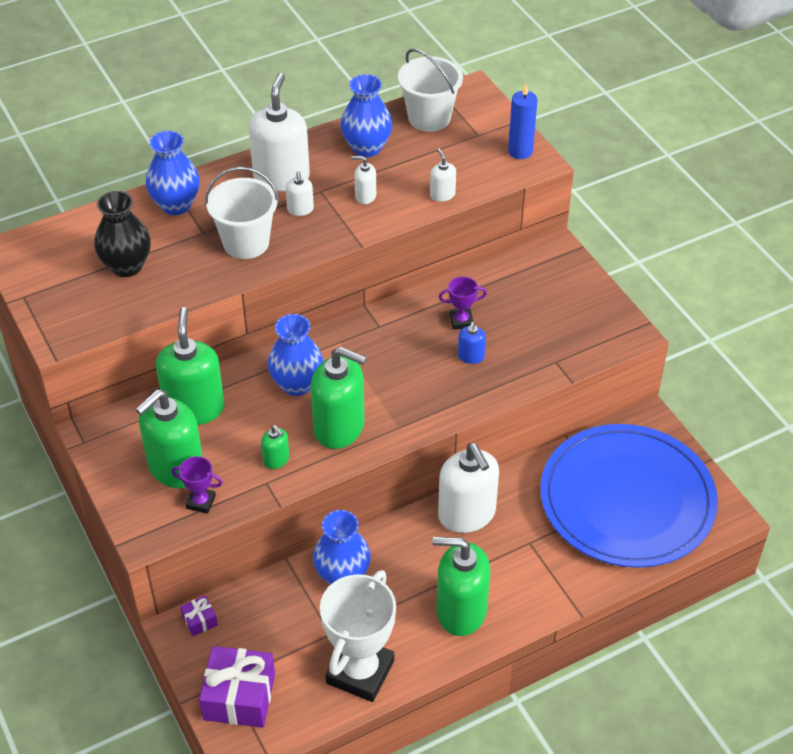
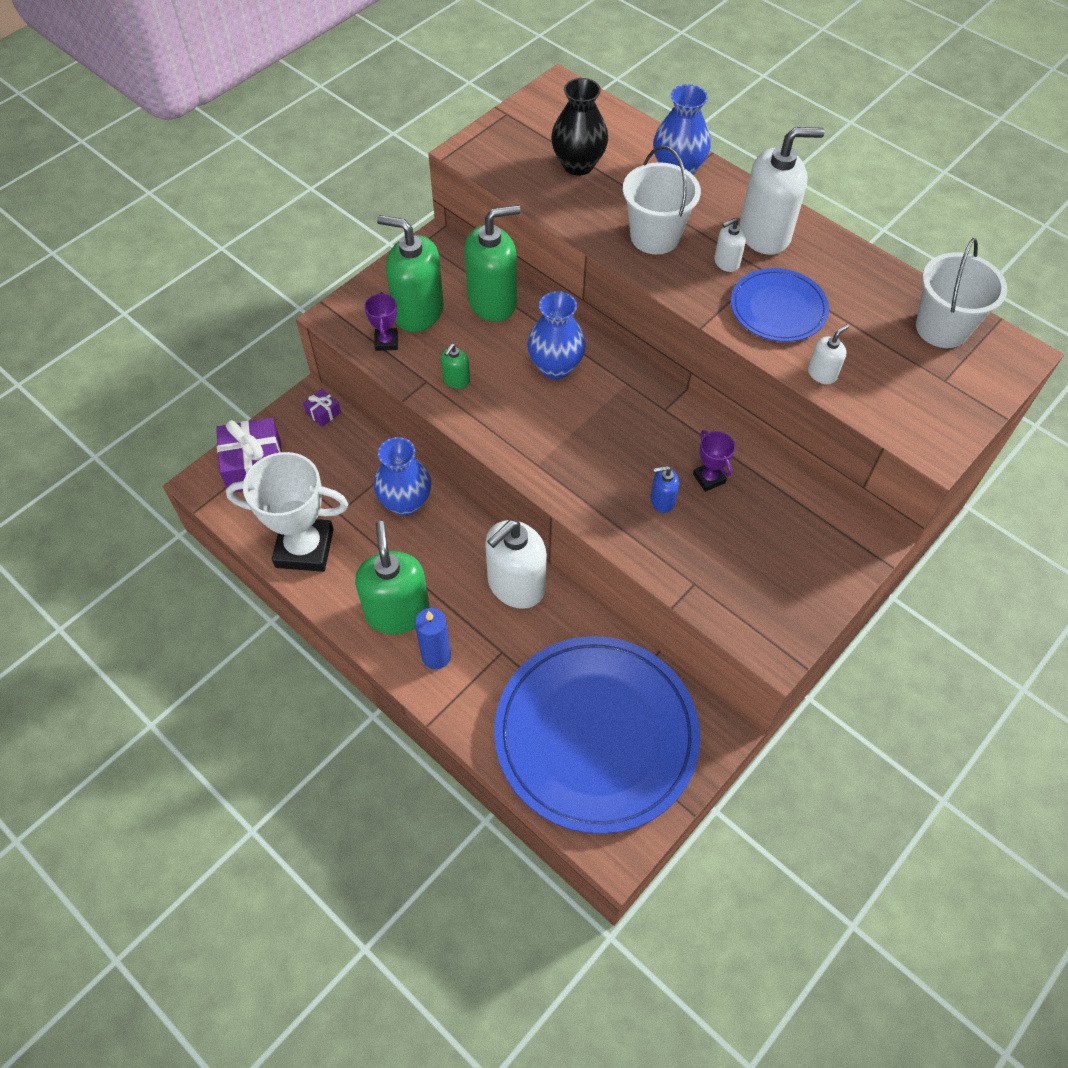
camera: 70 degrees right, 10 degrees up
green soap dispenser [311,347,367,449] -> none
blue vase [340,74,392,157] -> none
white soap dispenser [352,156,376,204] -> blue plate [731,268,829,342]
blue candle [508,84,537,159] -> blue candle moved to [415,608,451,669]

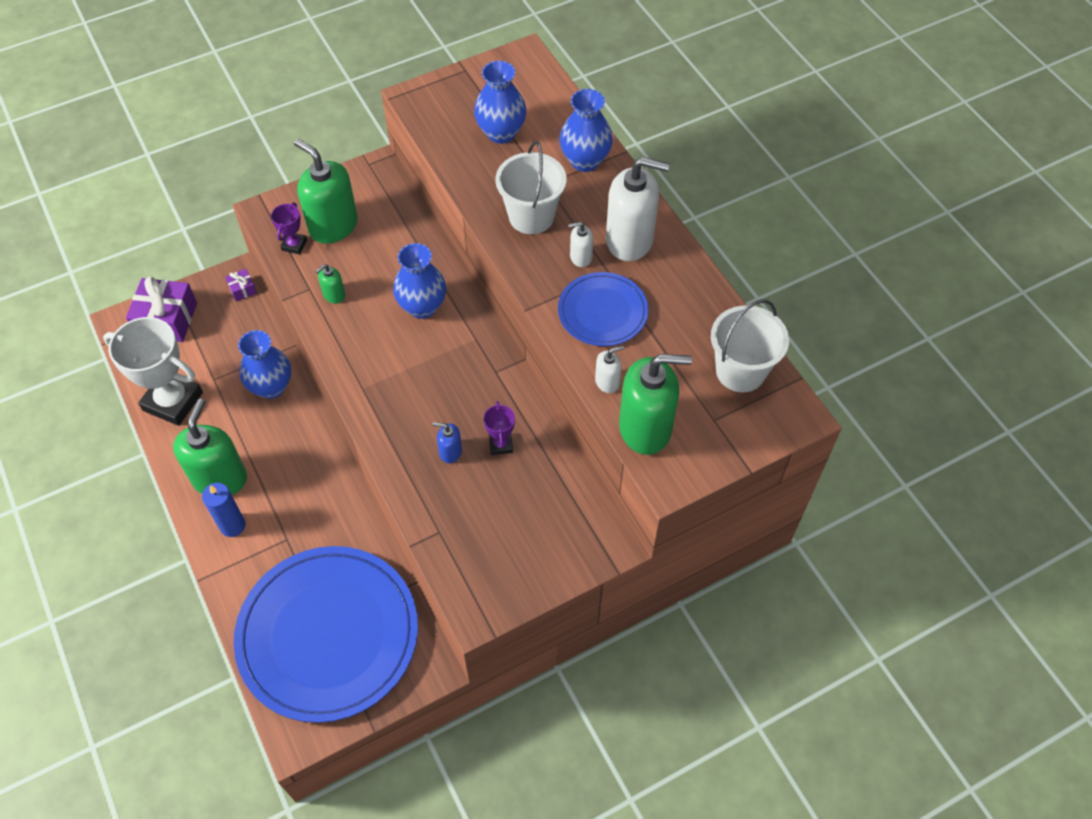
camera: 20 degrees right, 0 degrees up
green soap dispenser [464,205,520,322] -> green soap dispenser moved to [619,354,692,455]
white soap dispenser [485,520,547,609] -> none
black vase [551,78,608,176] -> blue vase [474,61,527,144]

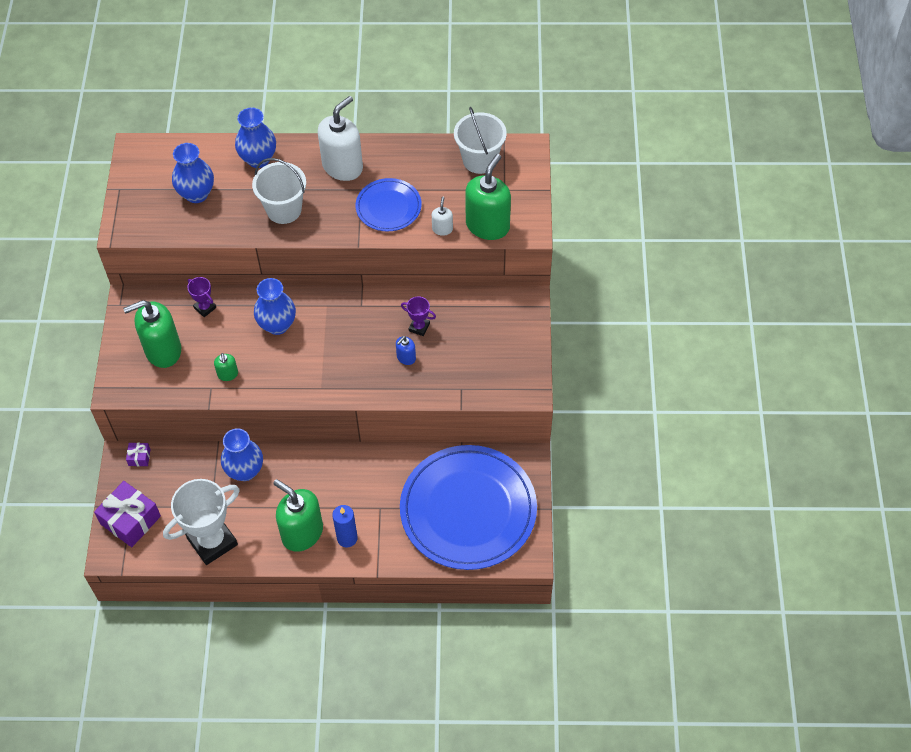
camera: 60 degrees left, 0 degrees up
purple trophy [271,202,307,255] -> purple trophy moved to [187,277,216,317]
white soap dispenser [568,222,593,267] -> none

